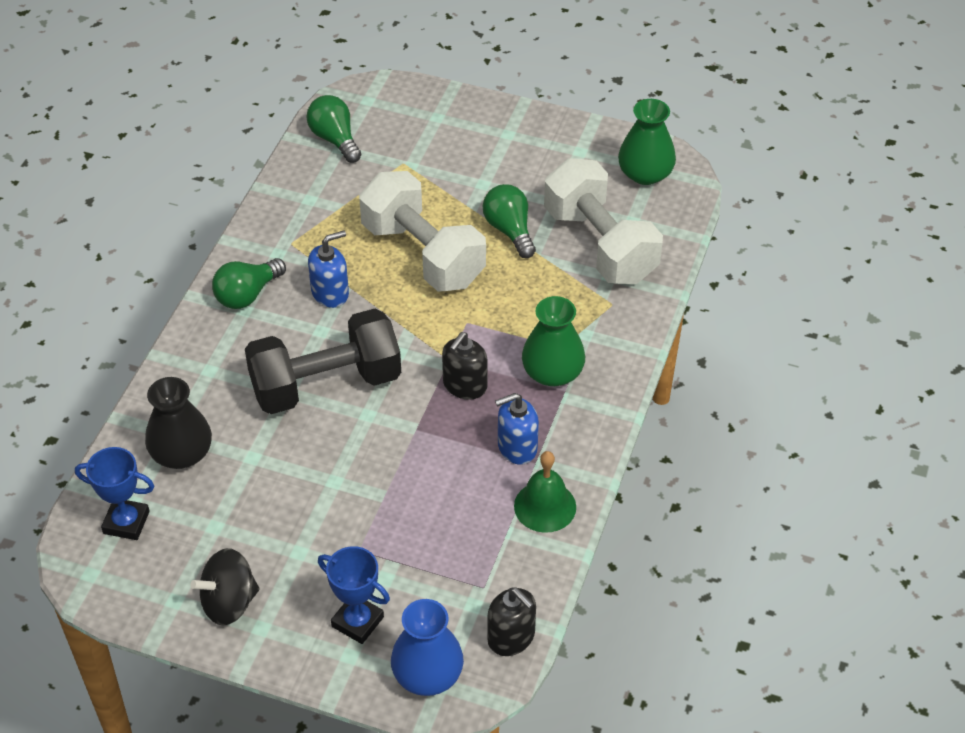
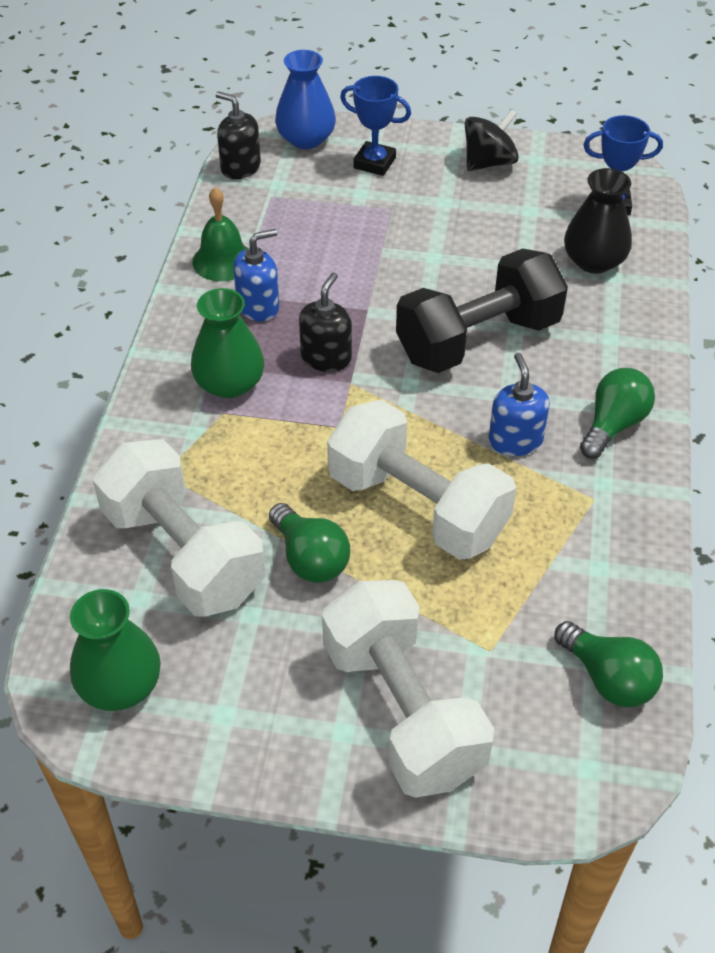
camera: 170 degrees right, 0 degrees up
blue soap dispenser [308,230,349,308] -> blue soap dispenser turned 120 degrees clockwise [489,353,550,456]
none -> white dumbbell [322,580,494,798]

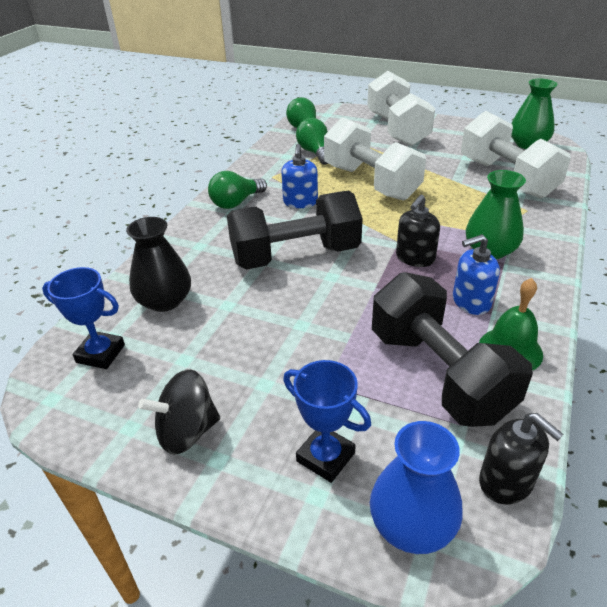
camera: 165 degrees left, 10 degrees down
green light bulb [269,503,350,583] -> green light bulb moved to [296,118,328,165]
none -> black dumbbell [372,272,533,427]

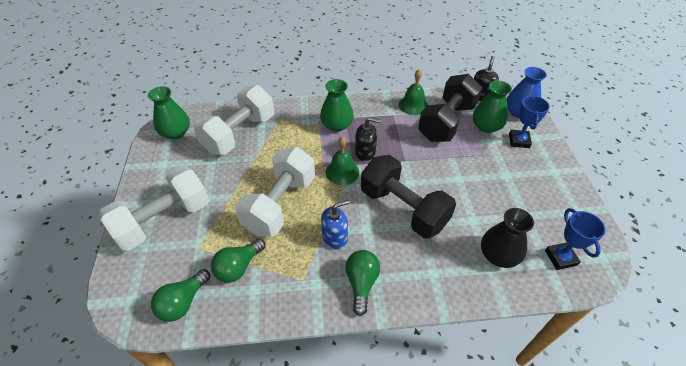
camera: 120 degrees left, 10 degrees up
black spinning top [138,369,220,455] -> none
green light bulb [208,171,267,209] -> green light bulb turned 105 degrees counterclockwise [345,250,380,316]
blue soap dispenser [453,234,500,315] -> none
none -> green bell [326,136,359,185]
none -> green vase [473,80,512,133]

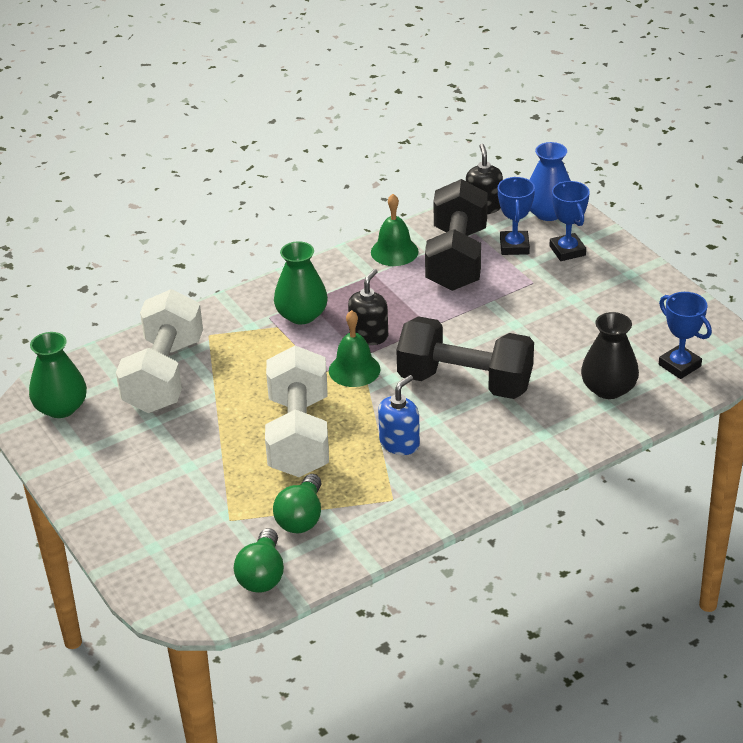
camera: 25 degrees left, 10 degrees down
white dumbbell [98,166,209,251] -> none
green light bulb [345,250,380,316] -> none
black soap dispenser [355,117,381,161] -> black soap dispenser turned 45 degrees counterclockwise [348,269,388,345]
green vase [473,80,512,133] -> blue trophy [498,177,535,255]

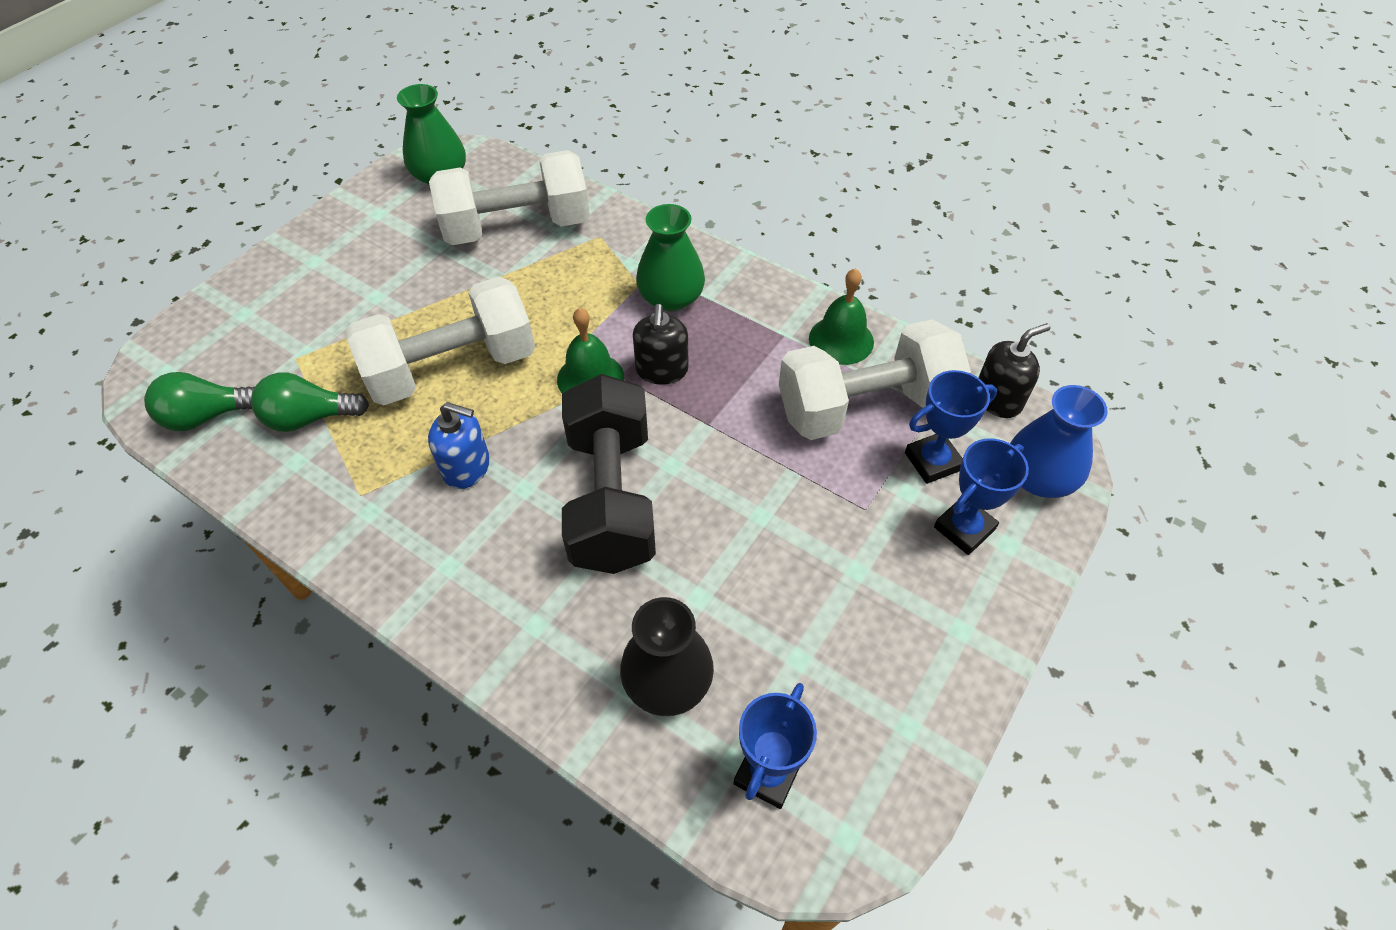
camera: 65 degrees right, 15 degrees up
black soap dispenser [348,269,388,345] -> black soap dispenser turned 90 degrees clockwise [633,304,689,385]
black dumbbell [425,179,488,291] -> white dumbbell [779,319,971,440]

